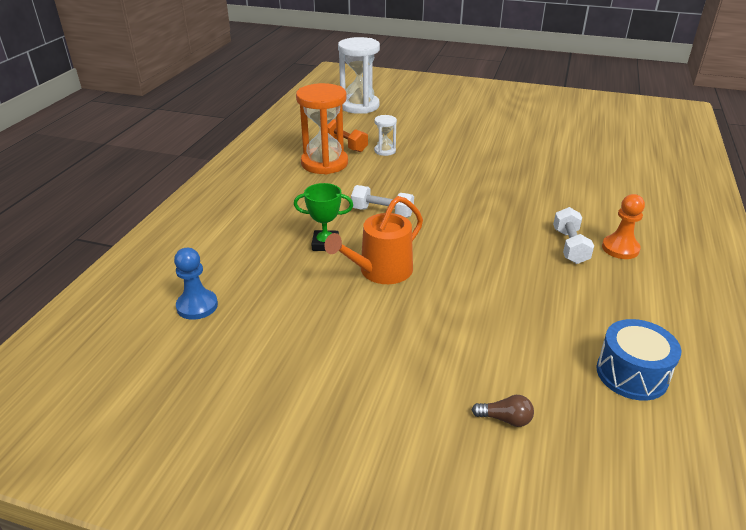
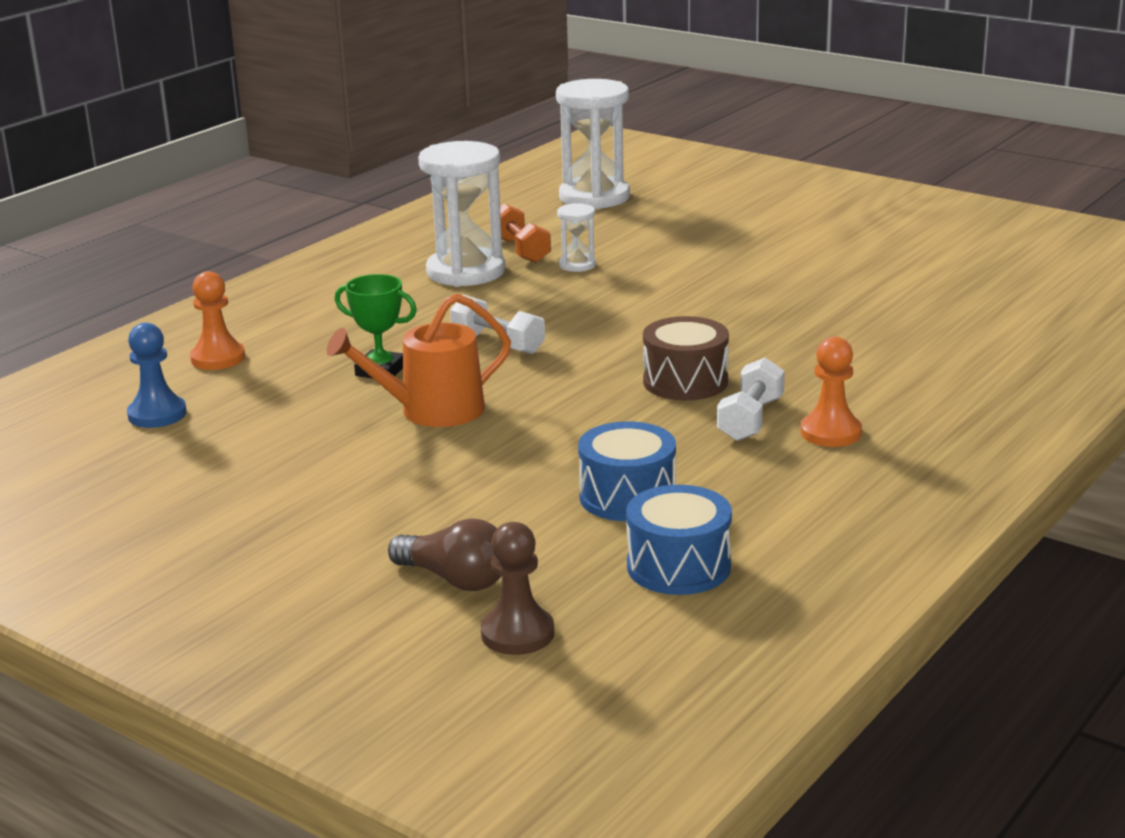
camera: 20 degrees right, 10 degrees down
orange hourglass [296,83,348,174] -> white hourglass [418,141,505,287]
brown light bulb [472,395,534,427] -> brown light bulb [388,518,501,591], size x1.63
none -> orange pawn [190,271,245,370]
none -> brown pawn [481,522,554,655]
none -> blue drum [578,421,676,521]
none -> brown drum [643,316,729,401]

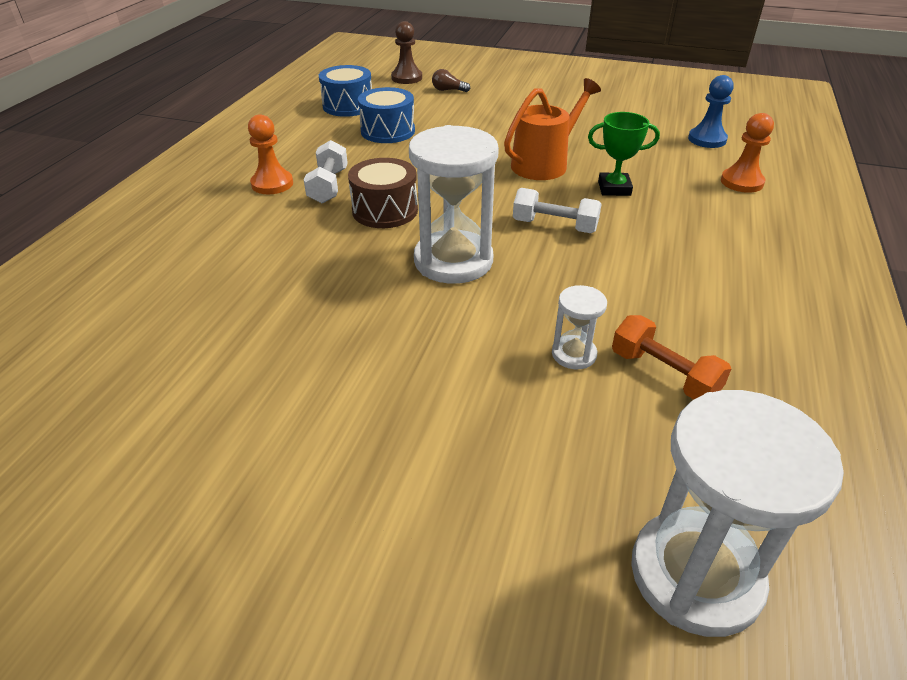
camera: 160 degrees right, 15 degrees up
brown light bulb [388,518,501,591] -> brown light bulb [432,69,470,92], size x0.61
white hourglass [418,141,505,287] -> white hourglass moved to [409,125,499,284]

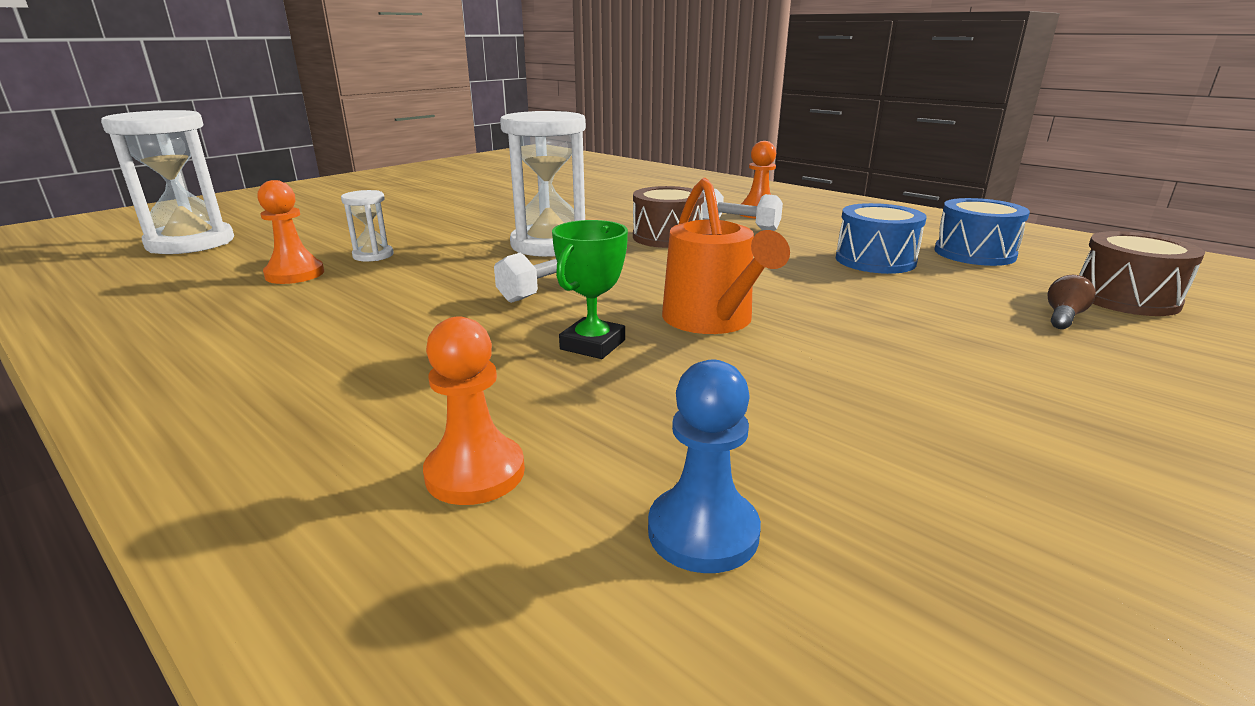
camera: 115 degrees right, 15 degrees down
brown pawn [391,21,422,84] -> brown drum [1079,231,1205,316]
orange dumbbell [612,315,731,400] -> orange pawn [257,180,324,284]

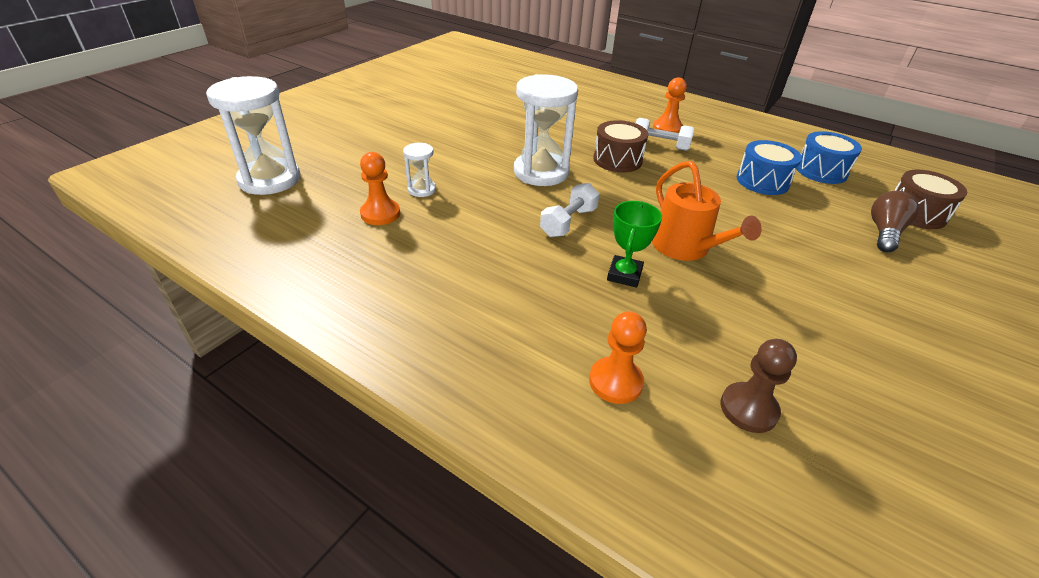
camera: 10 degrees left, 15 degrees up
blue pawn [648,360,761,573] -> brown pawn [721,339,797,433]
brown light bulb [1047,275,1096,329] -> brown light bulb [871,191,919,252], size x1.63

